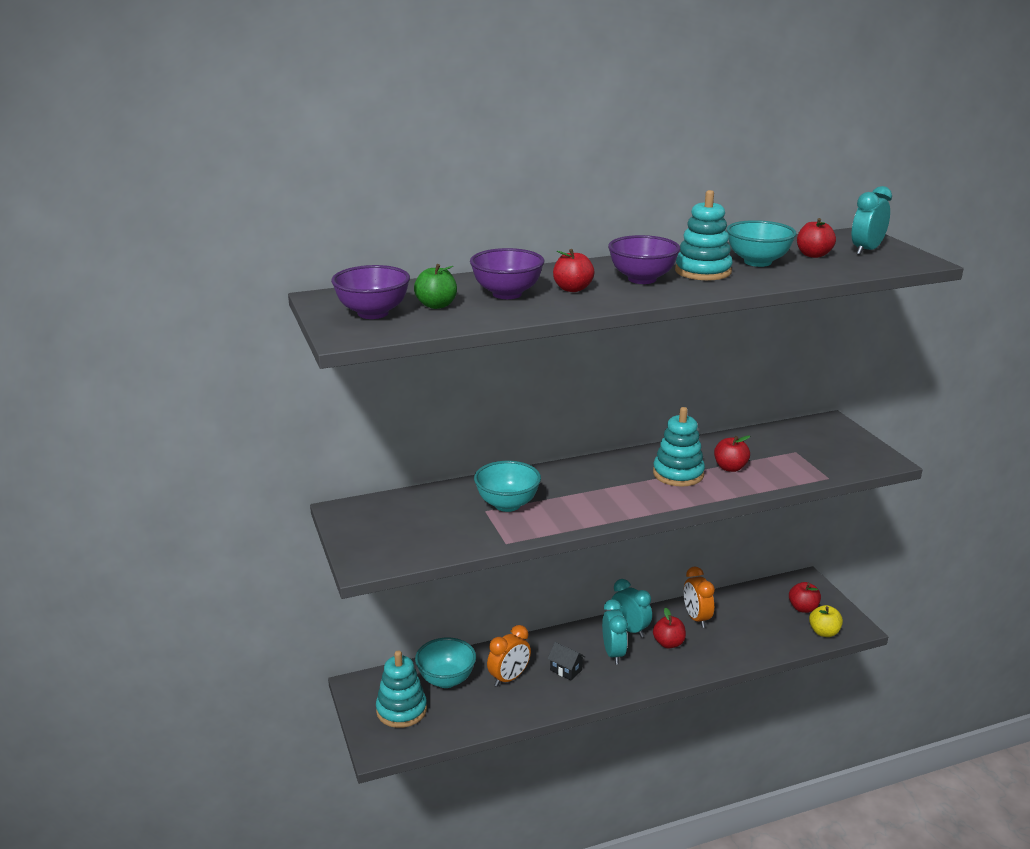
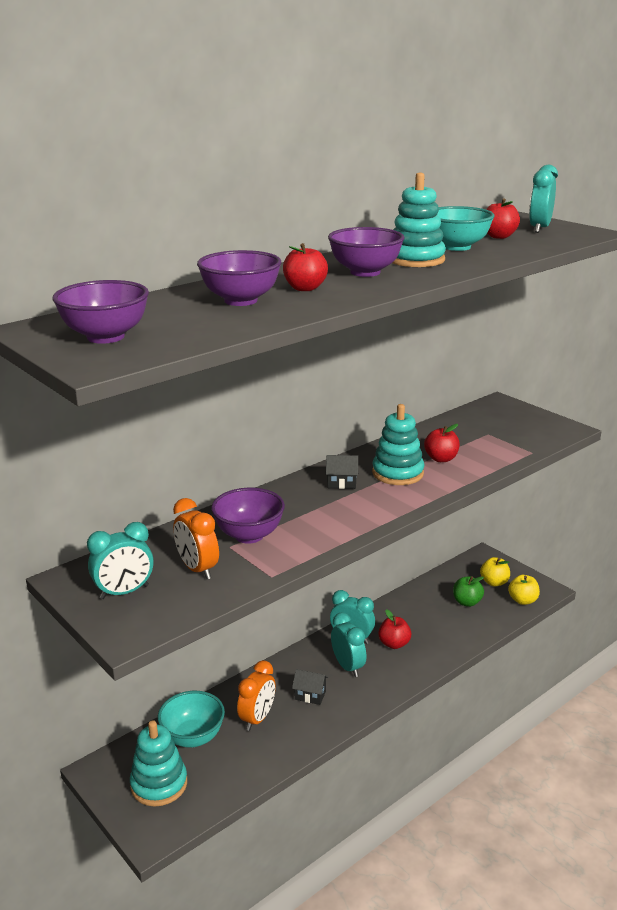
camera: 20 degrees left, 0 degrees up
green apple [414,264,457,309] -> green apple moved to [453,576,484,607]
turquoise bowl [474,461,541,512] -> purple bowl [211,488,285,544]
orange clock [684,567,715,628] -> orange clock moved to [173,498,219,579]
red apple [789,582,821,613] -> yellow apple [480,557,510,586]
none -> turquoise clock [87,522,154,599]
none -> black house [326,455,358,489]

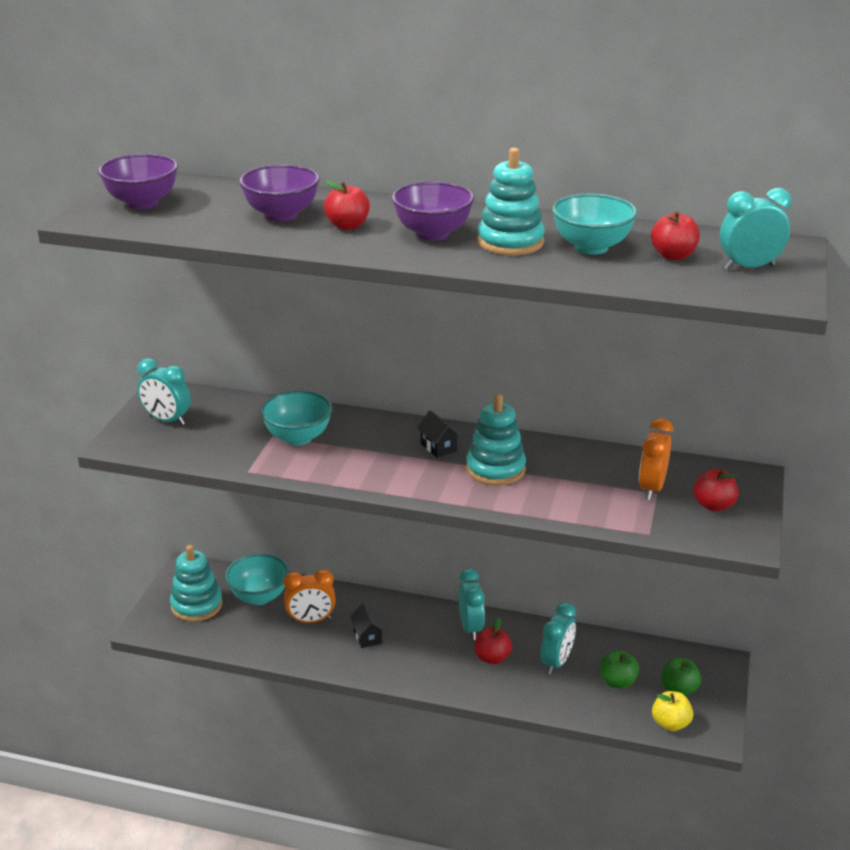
camera: 55 degrees right, 5 degrees up
orange clock [173,498,219,579] -> orange clock moved to [639,418,673,500]
purple bowl [211,488,285,544] -> turquoise bowl [260,390,332,446]
turquoise clock [331,612,366,677] -> turquoise clock moved to [540,602,576,674]
red apple [424,424,460,462] -> red apple moved to [694,469,739,512]
yellow apple [480,557,510,586] -> green apple [661,658,701,696]

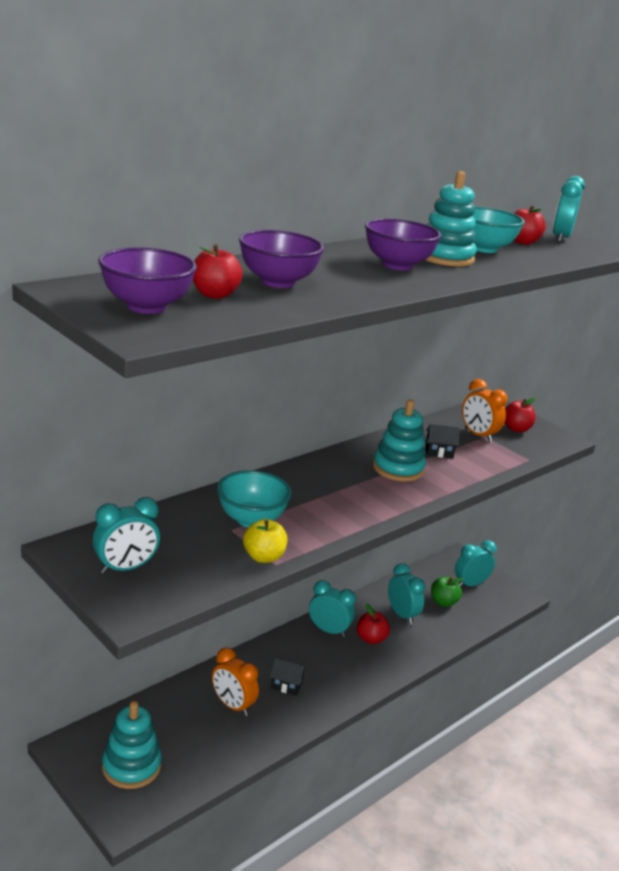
camera: 60 degrees left, 5 degrees down
turquoise bowl [225,554,289,605] -> none
orange clock [284,569,336,623] -> orange clock turned 105 degrees clockwise [212,647,259,716]
red apple [324,180,370,230] -> red apple moved to [193,244,243,299]
black house [417,410,461,458] -> black house moved to [425,424,460,458]
yellow apple [652,691,693,731] -> yellow apple moved to [243,519,287,563]
green apple [661,658,701,696] -> turquoise clock [455,540,496,587]

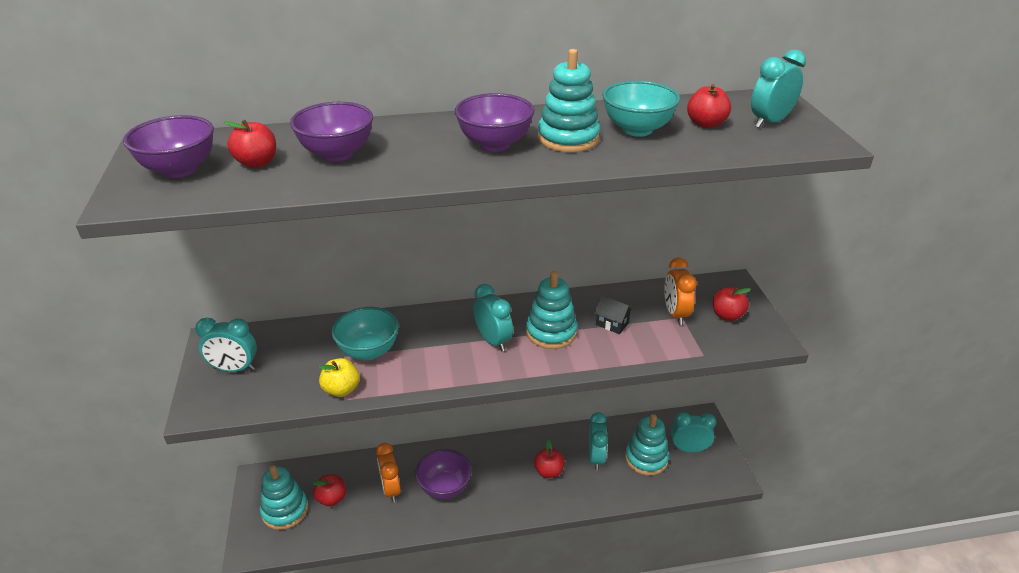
camera: 35 degrees right, 10 degrees up
black house [270,658,307,696] -> purple bowl [415,449,472,500]
turquoise clock [309,580,356,637] -> turquoise clock moved to [473,284,513,352]
green apple [431,577,463,607] -> turquoise stacking toy [625,414,669,476]
none -> red apple [312,474,346,506]

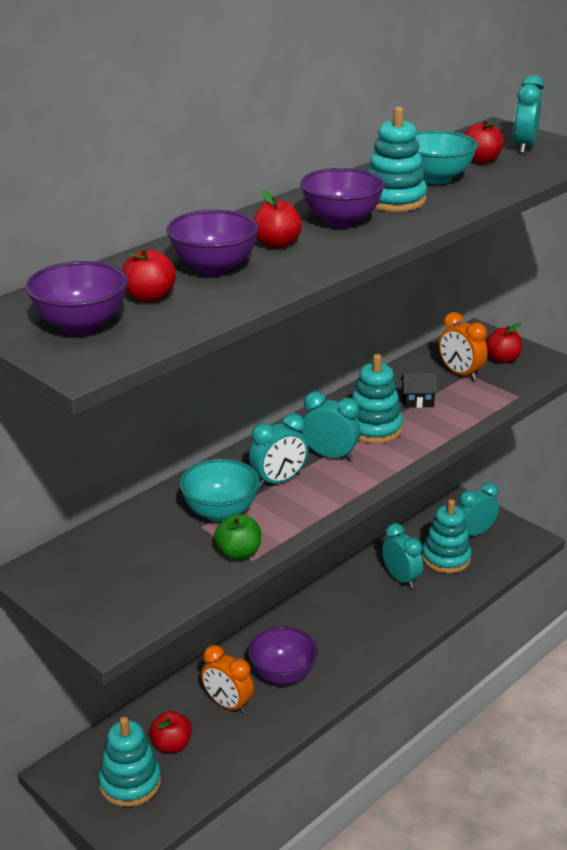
camera: 35 degrees left, 5 degrees down
turquoise clock [195,317,257,372] -> turquoise clock moved to [249,413,308,488]
yellow apple [318,358,360,397] -> green apple [214,514,261,560]
red apple [534,440,565,478] -> red apple moved to [253,190,302,249]

